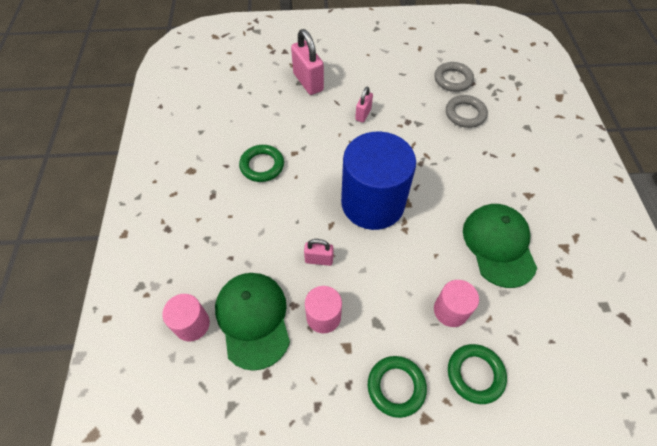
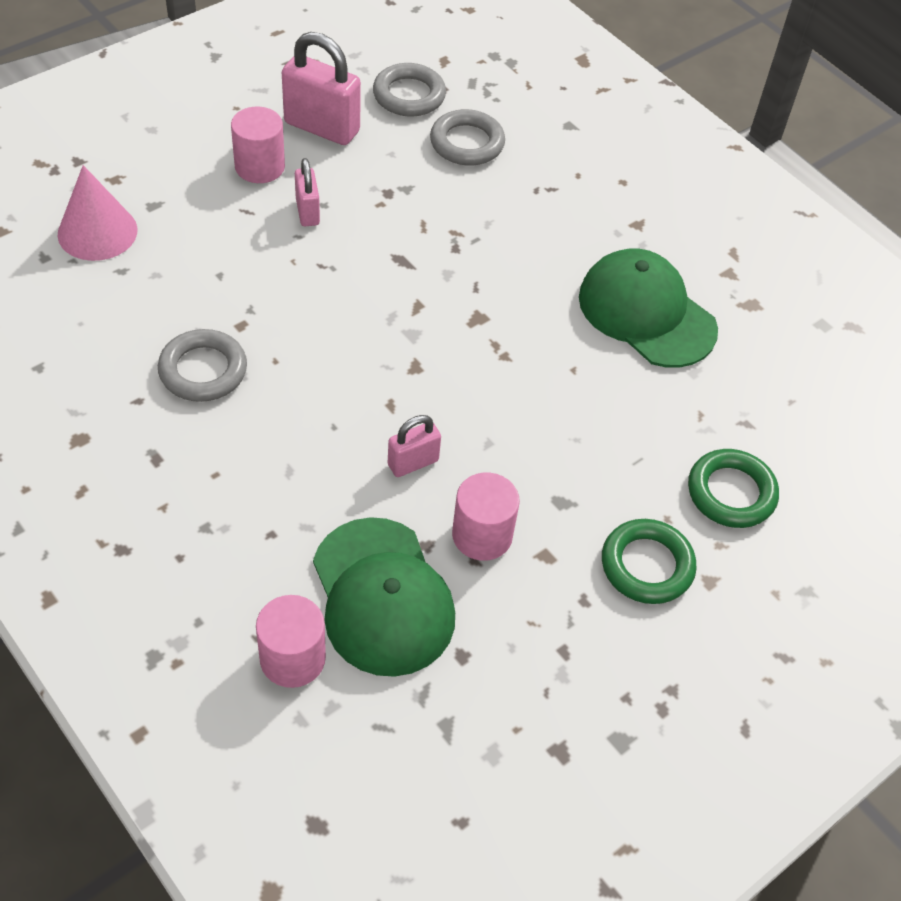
camera: 40 degrees left, 5 degrees down
green cap [215,273,290,371] -> green cap turned 150 degrees counterclockwise [313,517,455,677]
green ring [239,145,284,182] -> grey ring [158,329,247,402]
pink padlock [291,29,324,95] -> pink padlock moved to [282,32,361,145]
blue cylinder [341,131,416,230] -> none
pink cylinder [434,280,479,327] -> pink cylinder moved to [231,107,285,183]
none -> pink cone [57,165,137,261]

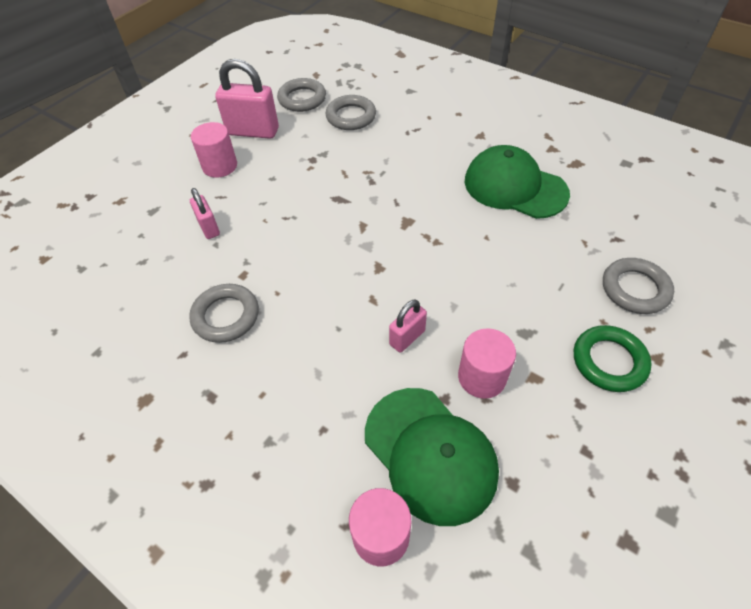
camera: 10 degrees left, 0 degrees up
pink cone [57,165,137,261] -> none
pink padlock [295,158,320,226] -> pink padlock moved to [190,188,220,239]
green ring [688,449,779,528] -> grey ring [603,258,674,314]

